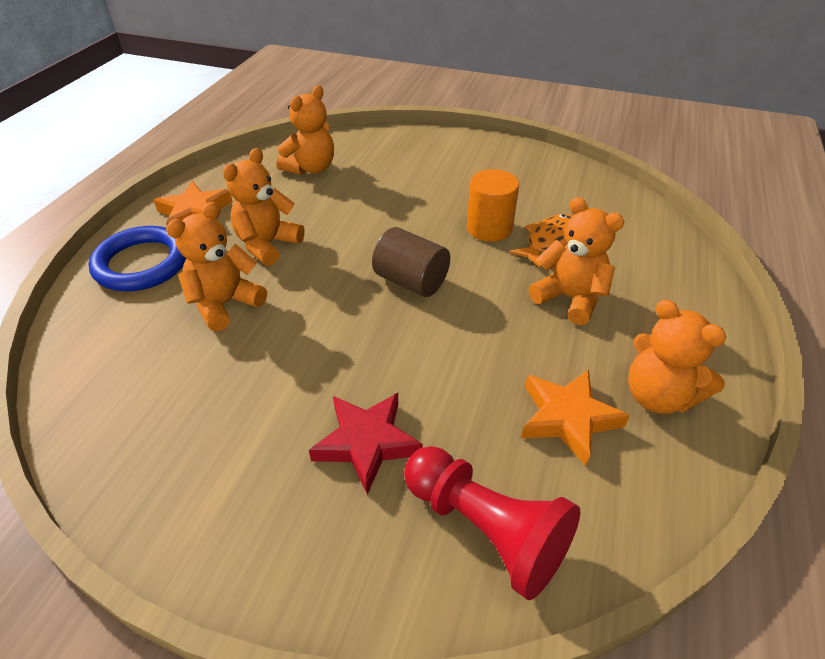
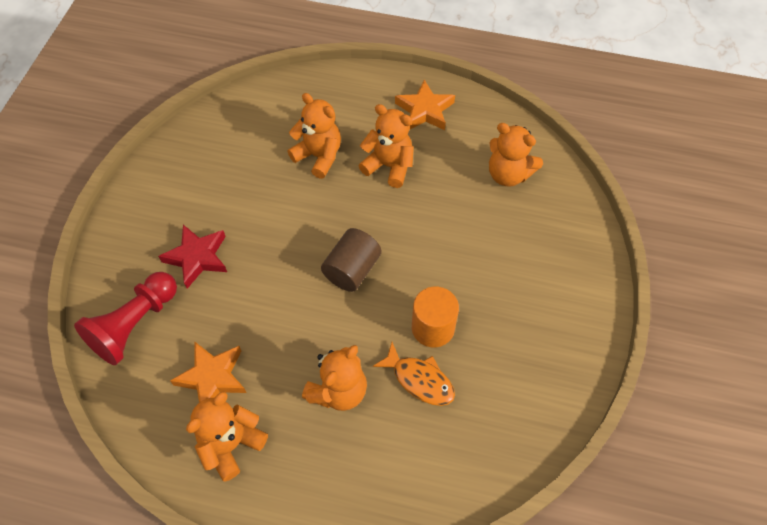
camera: 85 degrees right, 15 degrees up
blue ring [88,226,186,291] -> none

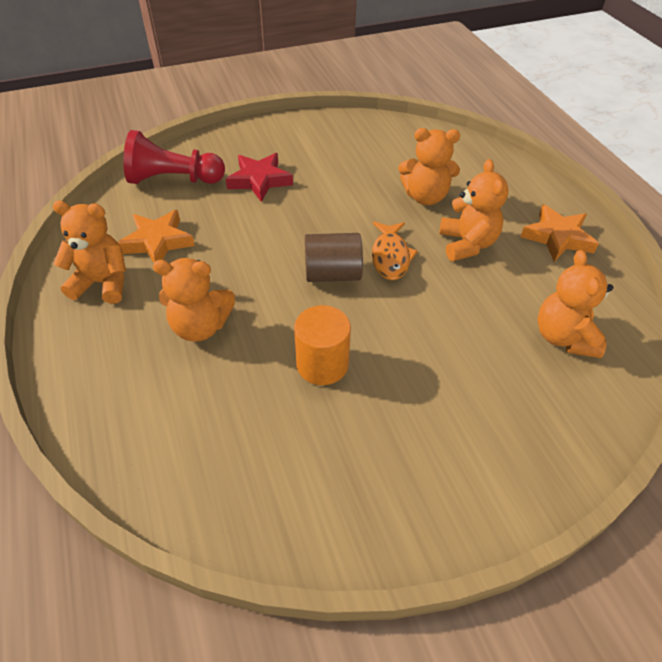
camera: 55 degrees right, 10 degrees down
orange teddy bear [287,93,341,179] -> orange teddy bear turned 90 degrees clockwise [398,128,460,205]
orange fish [373,342,455,406] -> orange fish moved to [372,222,418,280]

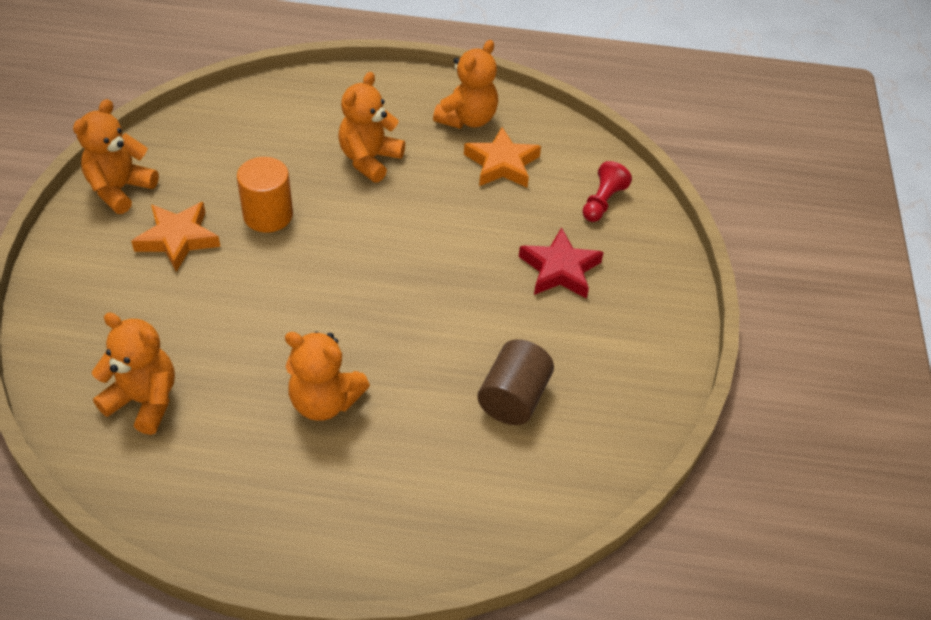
camera: 115 degrees right, 0 degrees up
red pawn [124,130,225,184] -> red pawn [582,161,632,222], size x0.58
brown cylinder [305,233,363,282] -> brown cylinder moved to [477,339,554,425]
orange fish [372,222,418,280] -> none
orange teddy bear [398,128,460,205] -> orange teddy bear moved to [73,99,159,214]
orange star [521,205,599,262] -> orange star moved to [131,202,221,272]

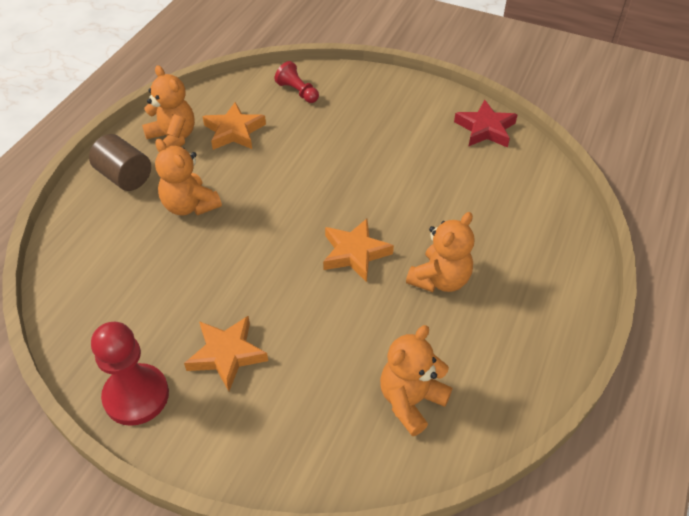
camera: 70 degrees left, 0 degrees up
orange teddy bear [73,99,159,214] -> red pawn [91,322,169,426]
orange cylinder [237,157,293,233] -> none
brown cylinder [477,339,554,425] -> brown cylinder moved to [89,134,151,191]
red star [519,227,604,299] -> red star moved to [454,99,518,147]
none -> orange star [323,219,394,282]

